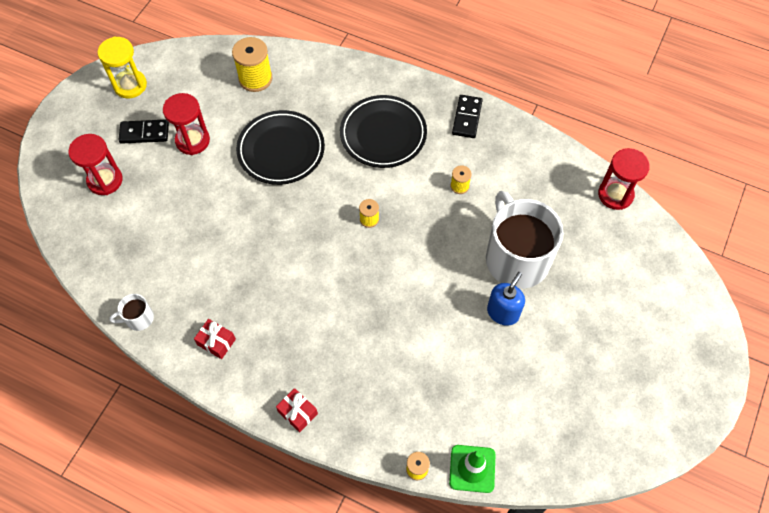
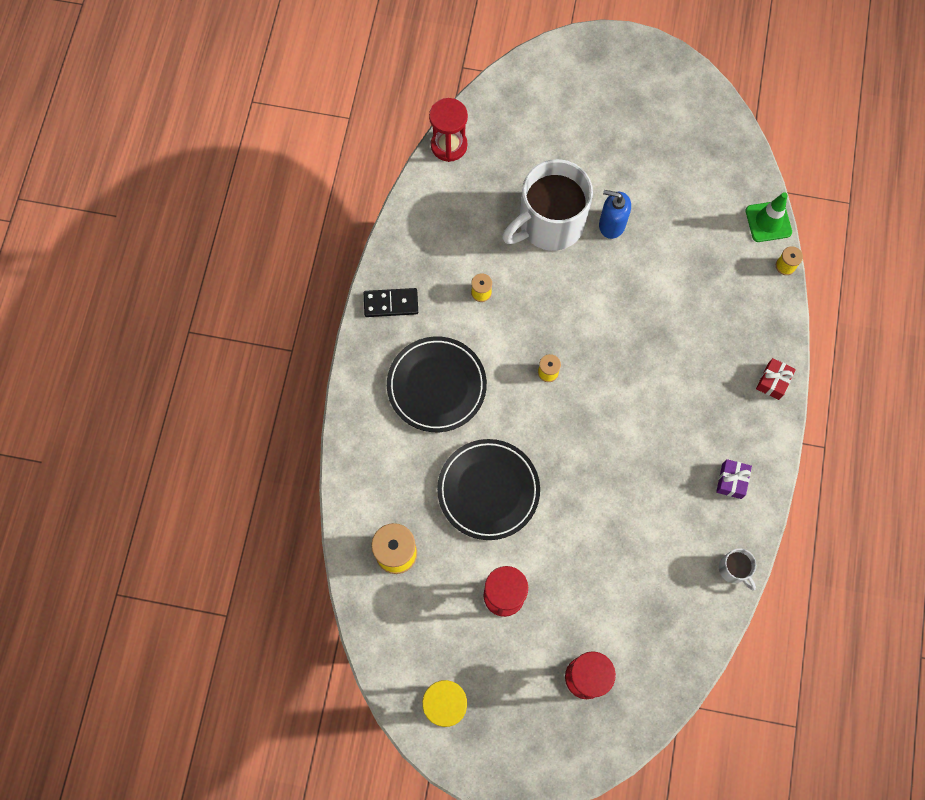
camera: 105 degrees left, 10 degrees up
black domino [119,120,169,144] -> none
red gift [194,319,236,359] -> purple gift [716,459,752,499]

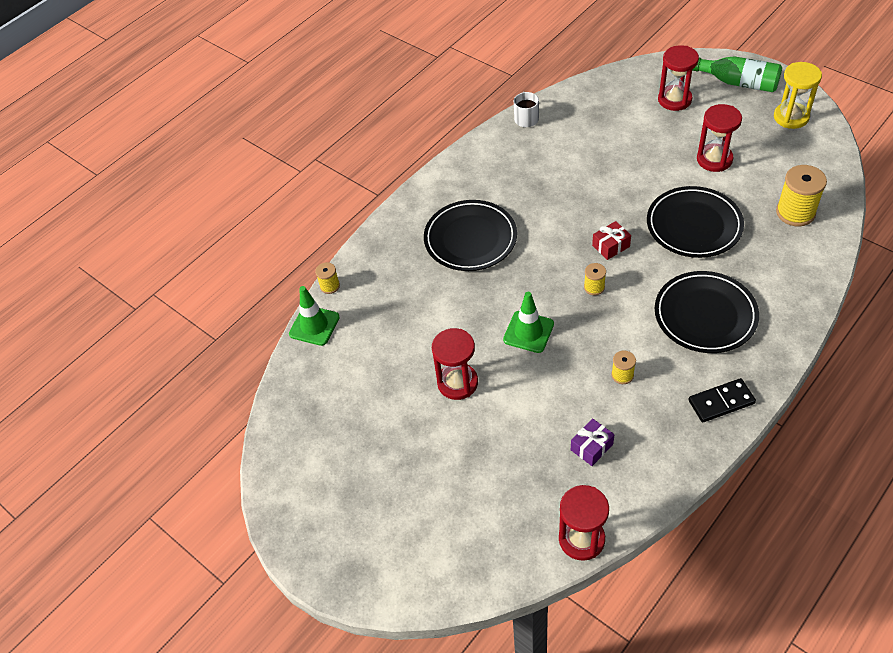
camera: 145 degrees left, 20 degrees down
black domino [364,288,418,317] -> black domino turned 45 degrees counterclockwise [688,378,756,422]
white mug [502,159,593,251] -> none
blue soap dispenser [599,190,631,239] -> red hourglass [432,328,478,400]
purple gift [716,459,752,499] -> purple gift moved to [571,418,614,466]
red gift [756,358,796,400] -> red gift moved to [592,221,631,260]
none -> black plate [424,200,517,271]
none -> green traffic cone [503,292,554,353]
none -> green bottle [692,56,782,92]

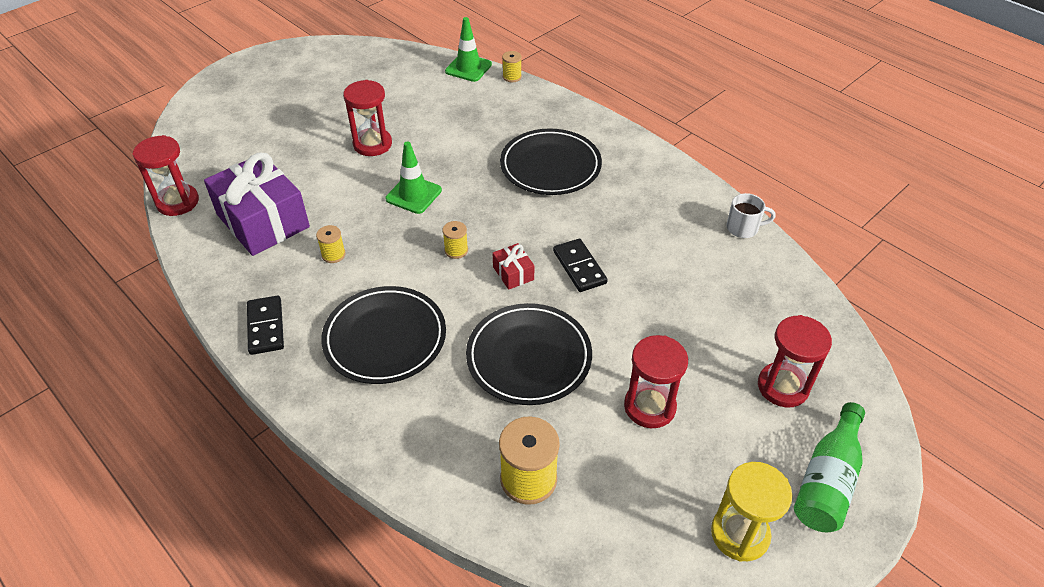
camera: 90 degrees right, 5 degrees down
purple gift [571,418,614,466] -> purple gift [204,152,310,256], size x2.33
none -> black domino [553,239,608,292]

